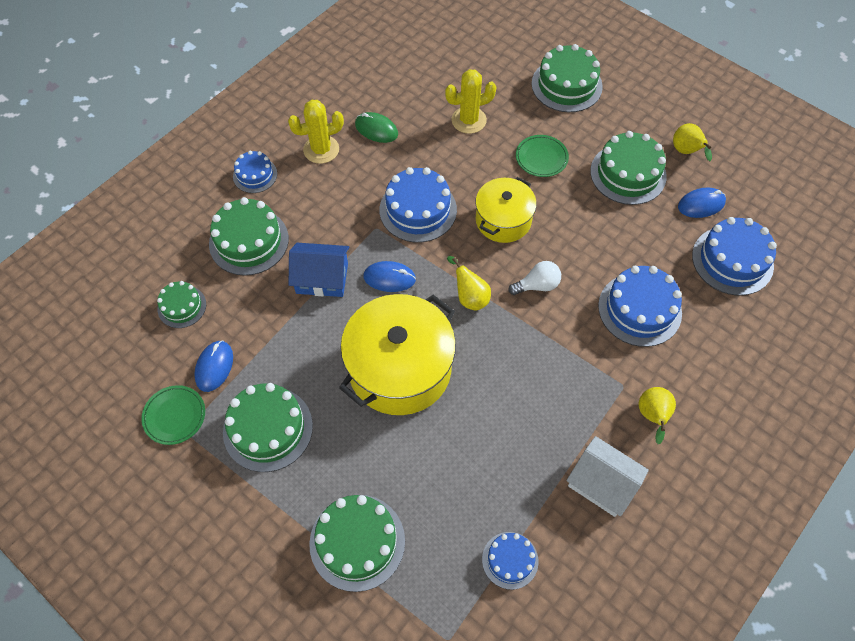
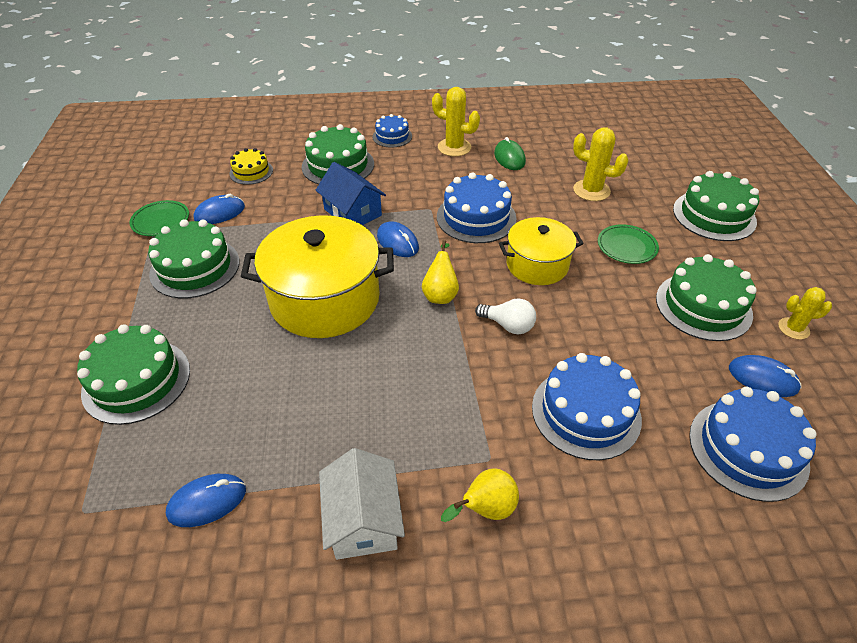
camera: 45 degrees right, 15 degrees down
green cake [157,281,206,328] -> yellow cake [230,148,273,185]
blue cake [482,532,538,590] -> blue mouse [166,474,246,527]
yellow pear [673,123,712,161] -> yellow cactus [778,287,832,340]

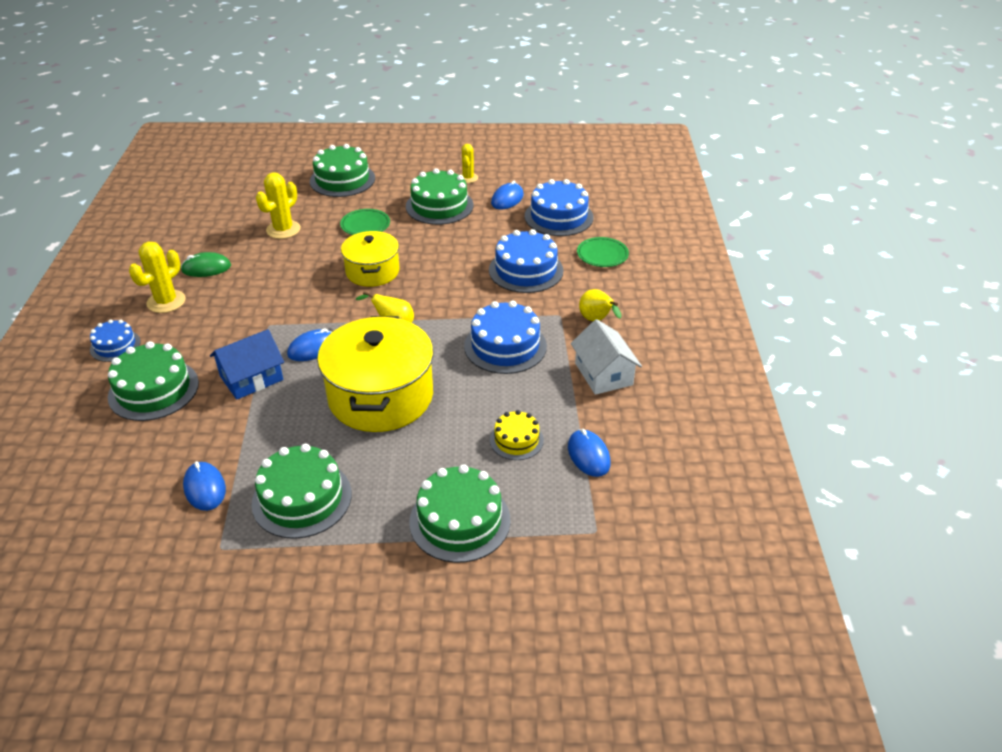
camera: 85 degrees left, 5 degrees down
green plate [129,200,189,236] -> green plate moved to [577,237,629,267]
yellow cake [230,148,273,185] -> yellow cake moved to [490,410,544,460]
white house [319,448,405,560] -> white house turned 75 degrees clockwise [571,319,642,395]
blue cake [437,172,517,243] -> blue cake moved to [464,301,547,374]
white light bulb [475,298,536,334] -> none

